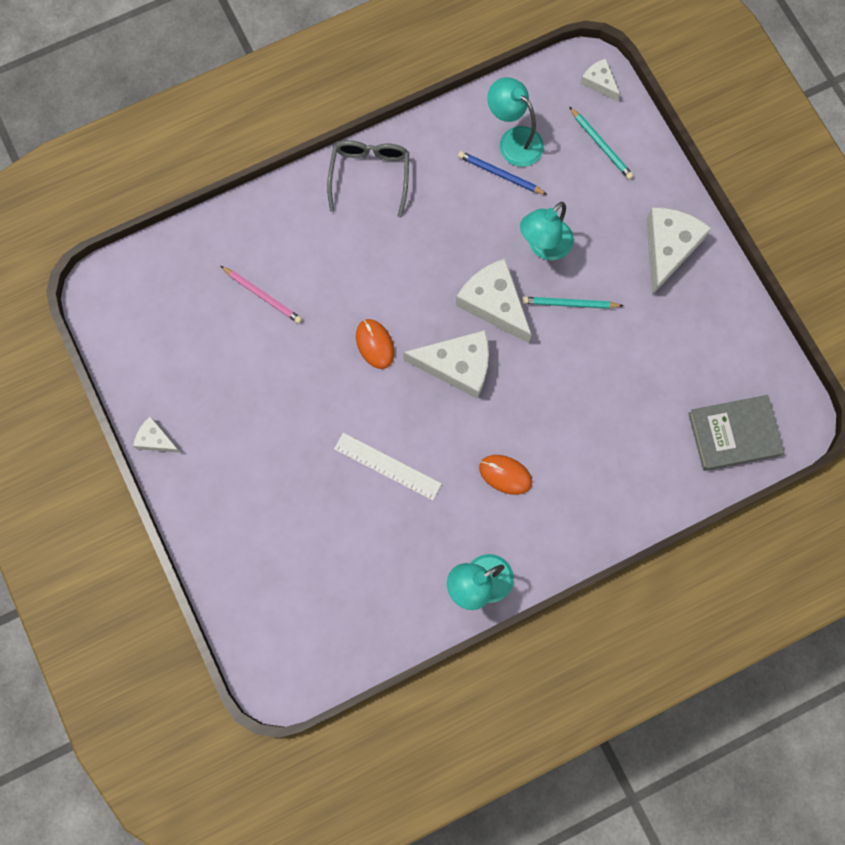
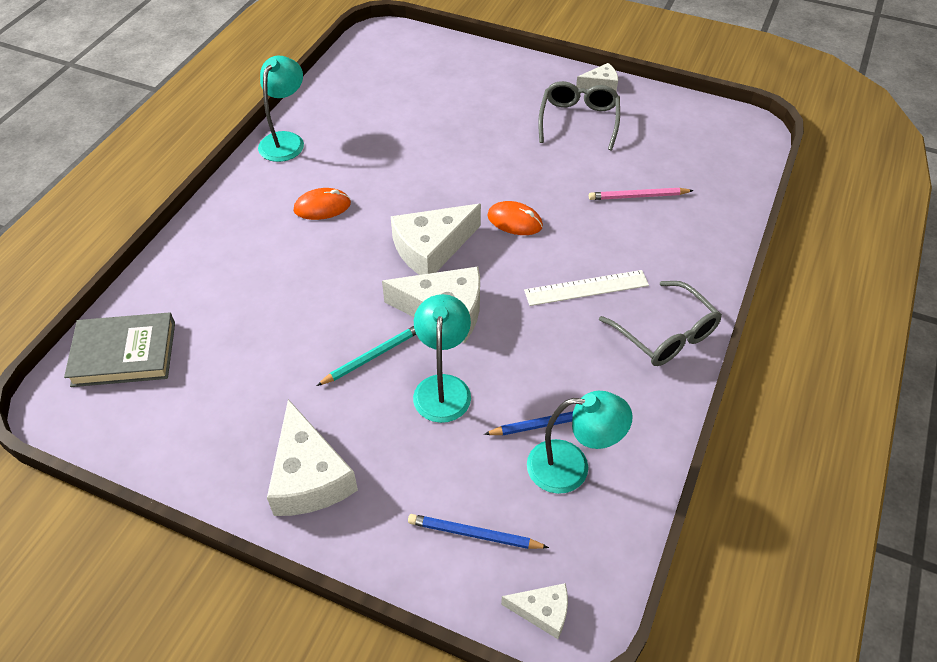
camera: 140 degrees right, 25 degrees down
white ruler [334,433,442,500] -> white ruler moved to [524,270,649,306]
turquoise pencil [569,107,634,180] -> blue pencil [408,514,549,549]
grey book [688,395,784,471] -> grey book turned 45 degrees clockwise [64,313,175,387]
none -> grey glasses [538,81,620,150]

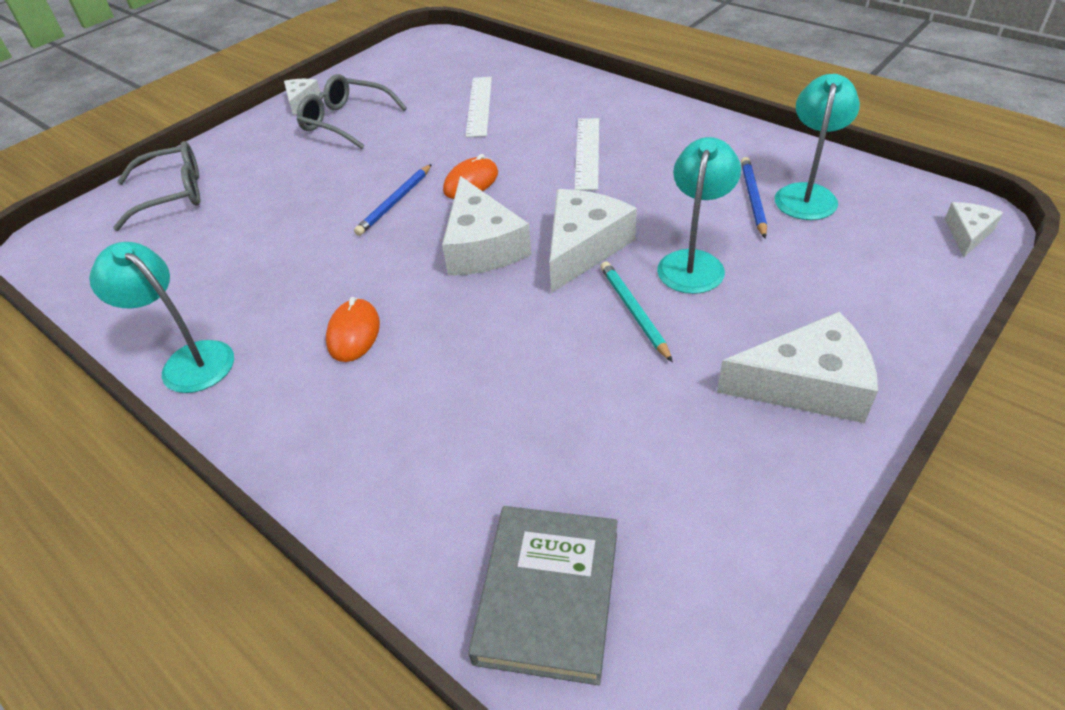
camera: 70 degrees left, 5 degrees down
blue pencil [408,514,549,549] -> blue pencil moved to [354,164,432,236]
turquoise lamp [413,294,471,423] -> turquoise lamp turned 90 degrees clockwise [657,137,741,294]
pink pencil [589,188,694,200] -> white ruler [466,77,492,137]
grey glasses [599,281,722,366] -> grey glasses moved to [113,141,200,231]

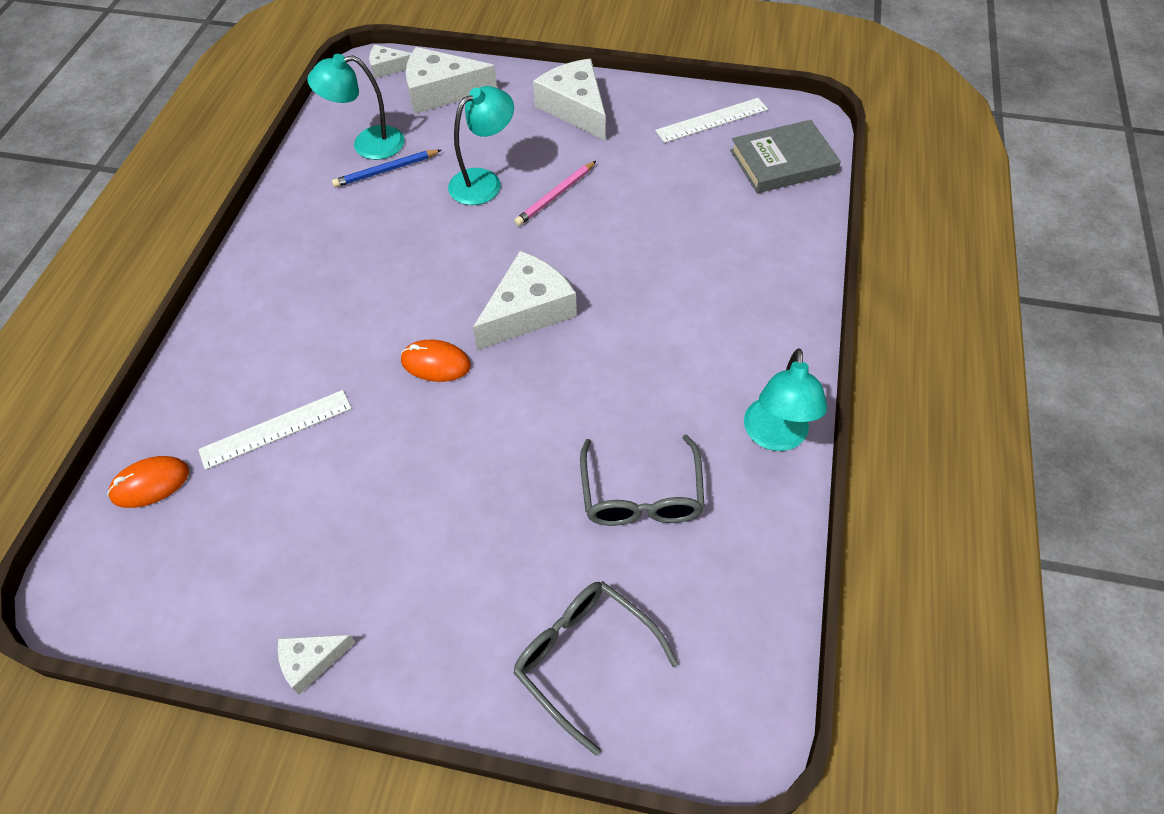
camera: 120 degrees left, 10 degrees up
grey glasses [297,74,407,149] -> grey glasses moved to [580,435,705,526]
orange mouse [326,297,380,362] -> orange mouse moved to [108,456,189,508]
blue pencil [354,164,432,236] -> none
white cheese [549,189,637,293] -> white cheese moved to [406,47,497,114]
white ruler [574,118,599,190] -> white ruler moved to [655,98,768,143]
turquoise pencil [601,261,673,362] -> pink pencil [514,161,596,226]
turquoise lamp [657,137,741,294] -> turquoise lamp turned 150 degrees clockwise [448,86,514,205]

